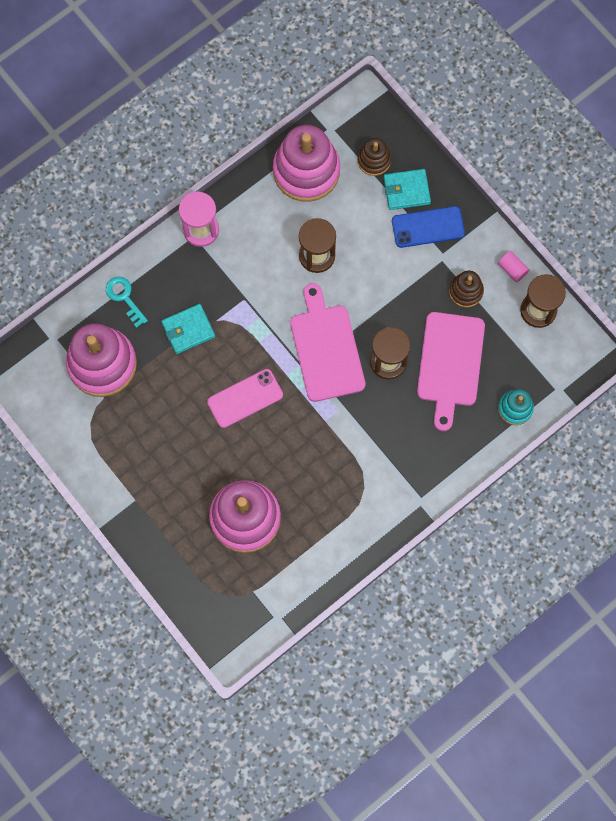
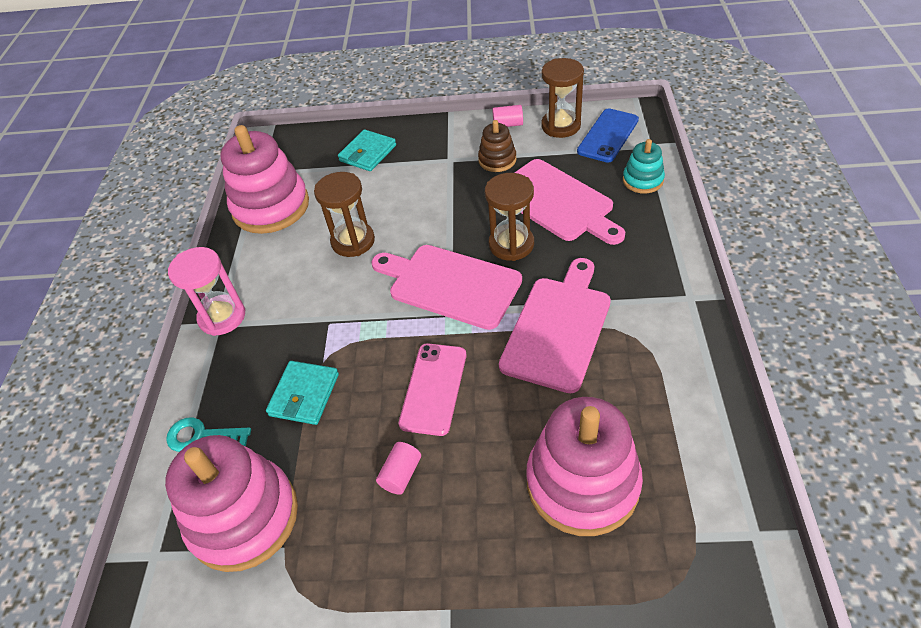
camera: 45 degrees left, 25 degrees down
brown stacking toy [357,138,391,176] -> none
blue phone [392,206,465,248] -> blue phone moved to [577,109,639,162]
none -> pink cylinder [376,442,421,495]
none -> pink cutting board [499,258,611,393]

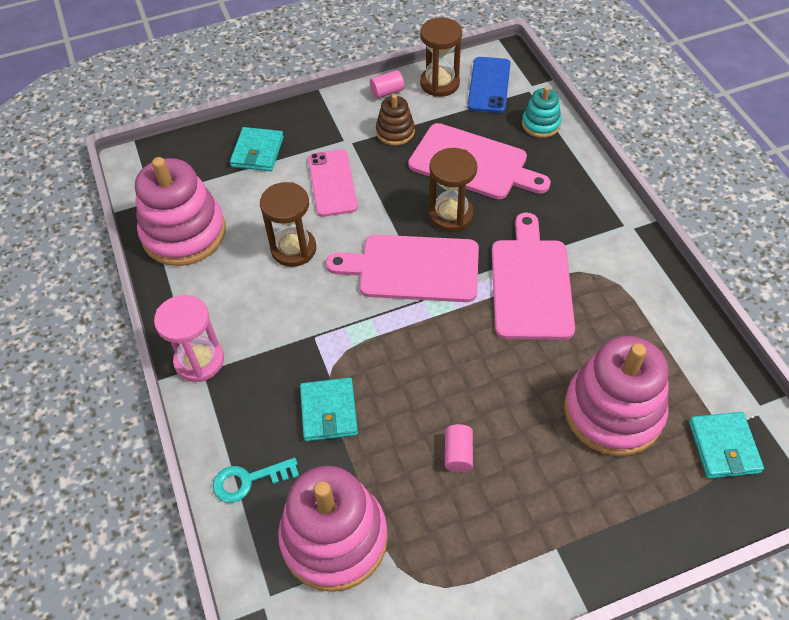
camera: 25 degrees left, 5 degrees up
pink phone [399,344,466,436] -> pink phone moved to [308,149,358,217]
none -> turquoise wallet [689,412,764,479]

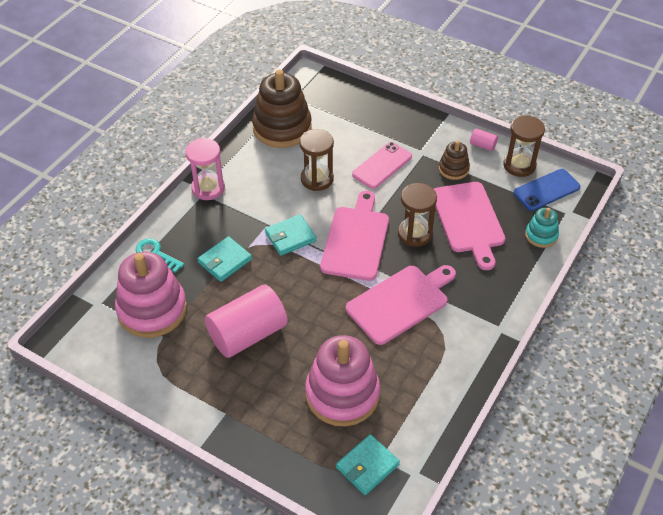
camera: 50 degrees right, 5 degrees down
pink stacking toy [135,157,226,266] -> brown stacking toy [252,69,312,148]
turquoise wallet [230,127,284,171] -> turquoise wallet moved to [265,214,316,256]
pink cutting board [326,235,479,302] -> pink cutting board turned 45 degrees clockwise [320,191,389,281]
pink cylinder [445,424,473,472] -> pink cylinder [205,284,288,358], size x2.44

